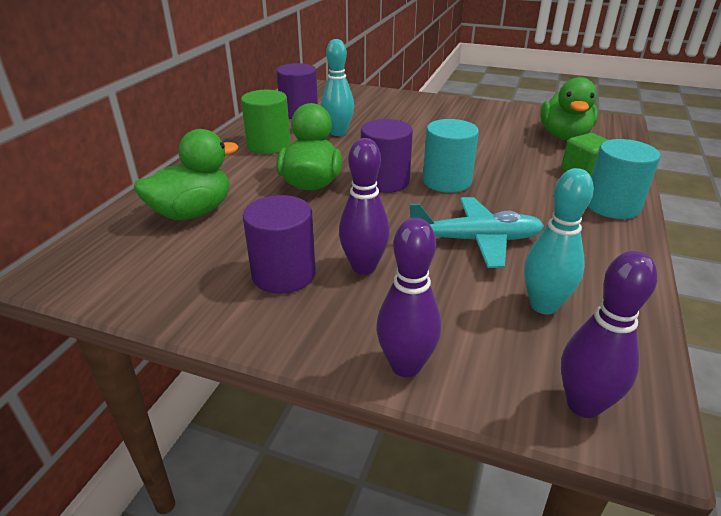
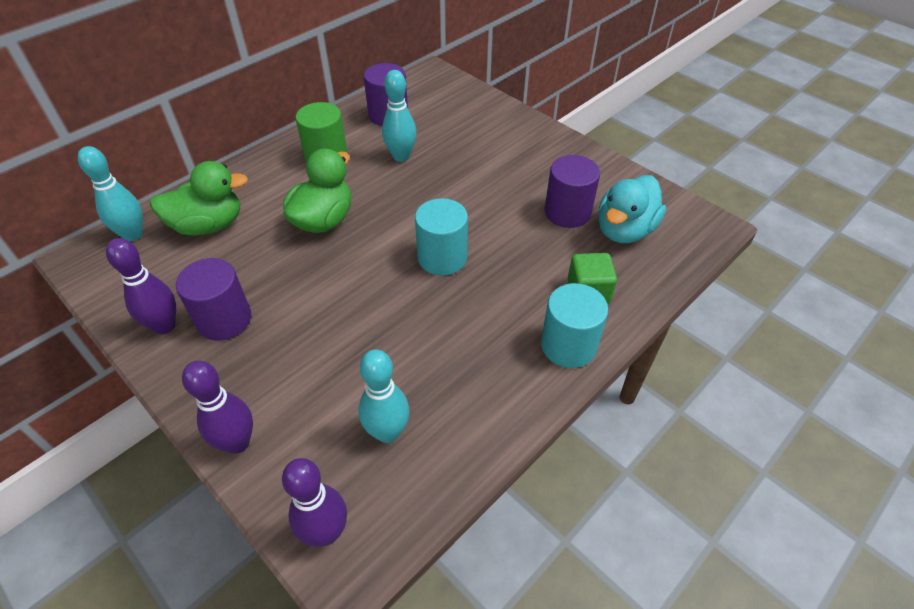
camera: 25 degrees right, 15 degrees up
purple bowling pin [339,138,390,274] -> purple bowling pin moved to [106,238,176,334]
purple cylinder [361,119,413,193] -> purple cylinder moved to [545,155,600,228]
turquoise plane [410,197,544,268] -> none
green duck [540,77,598,140] -> turquoise duck [599,175,666,243]
none -> turquoise bowling pin [78,146,143,241]

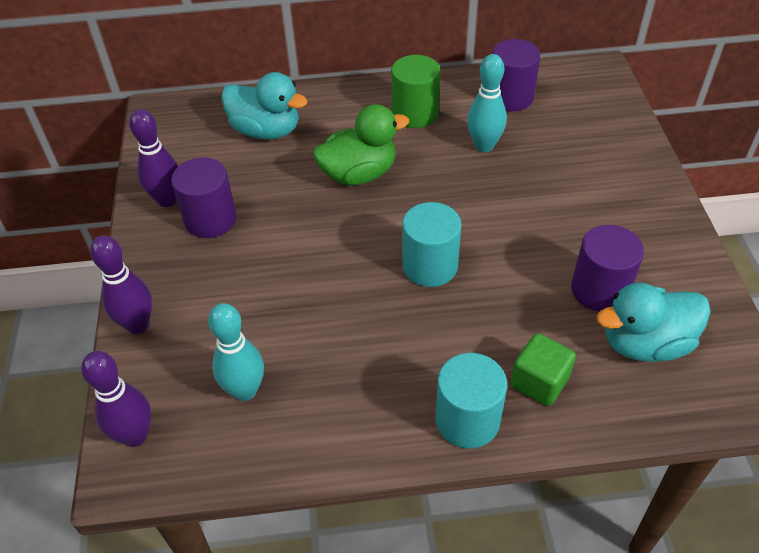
camera: 40 degrees right, 0 degrees up
turquoise bowling pin [78,146,143,241] -> none
green duck [150,161,248,236] -> turquoise duck [221,72,308,140]

